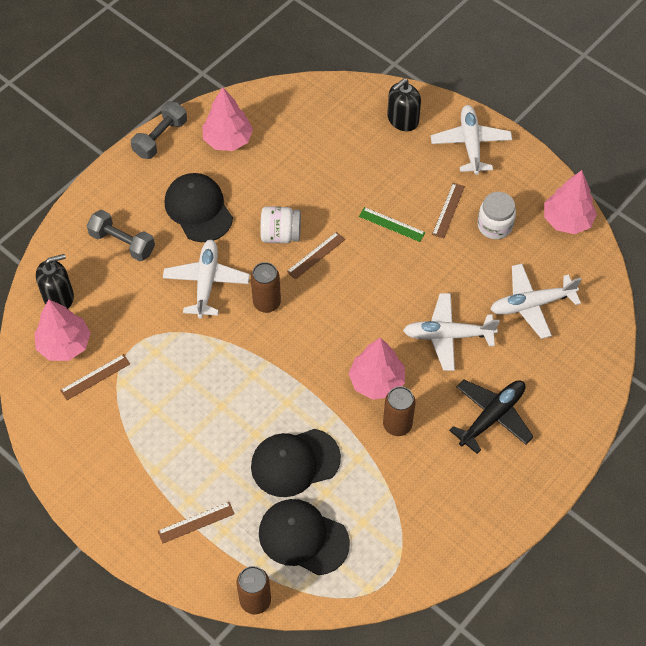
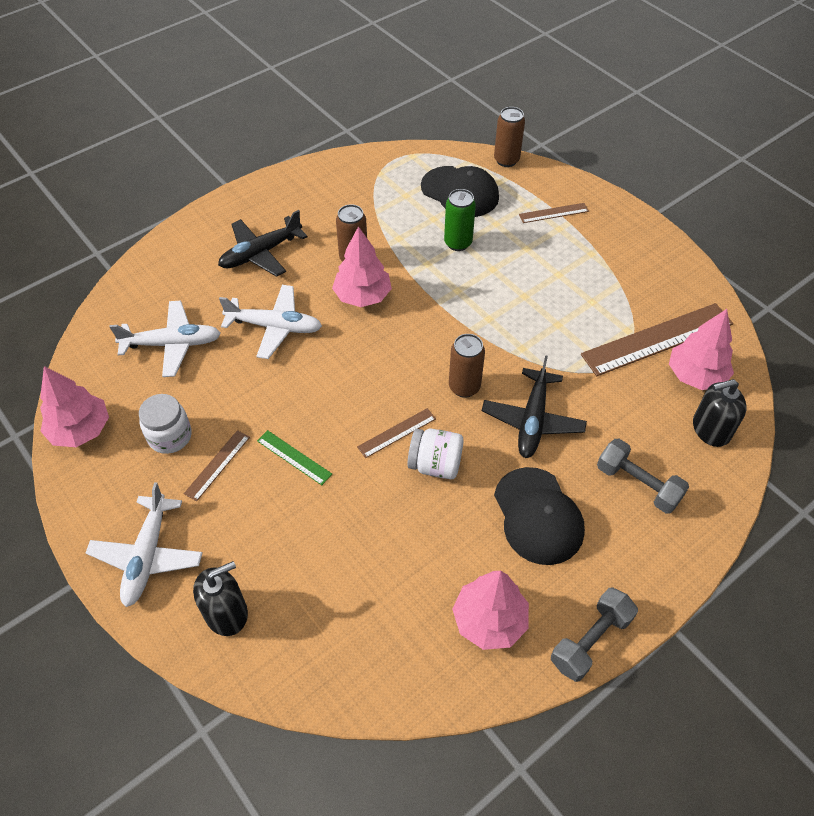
camera: 170 degrees left, 5 degrees down
brown ruler [60,354,130,400] -> brown ruler [581,303,733,376], size x2.07
white plane [163,240,250,319] -> black plane [482,355,587,458]
black cap [251,429,341,497] -> green can [444,189,476,251]

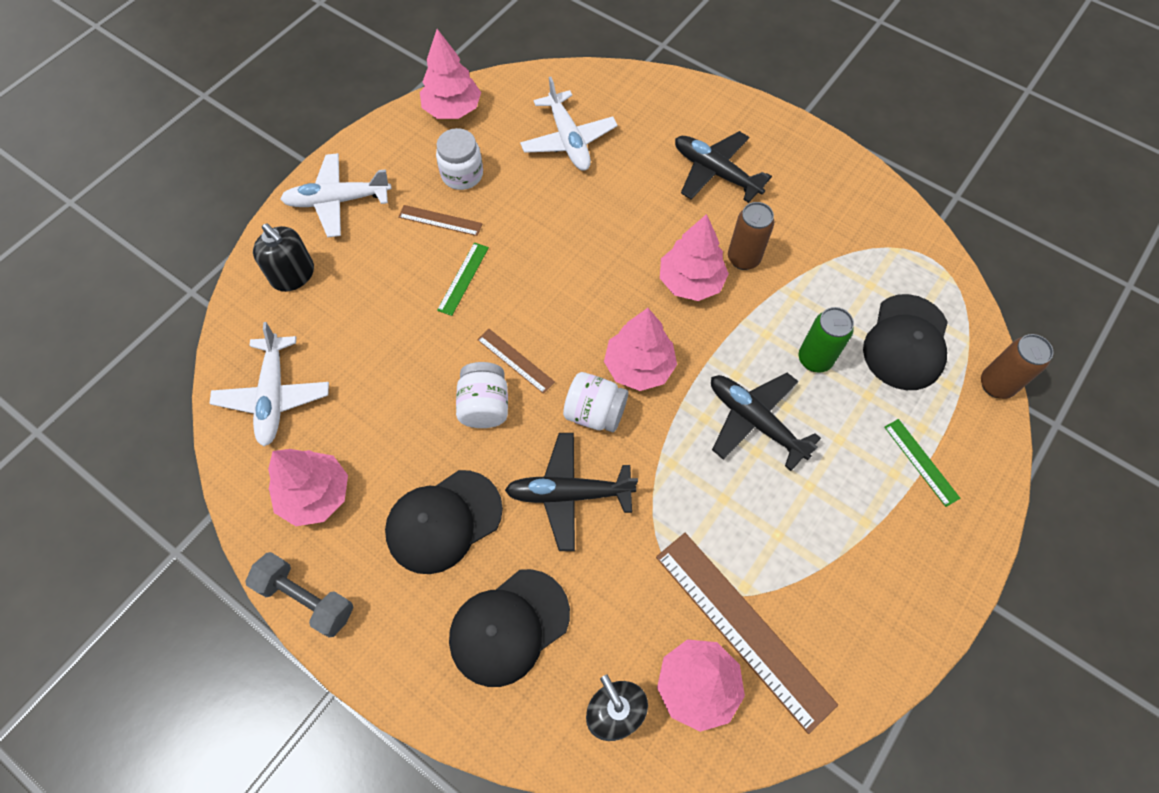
camera: 75 degrees right, 10 degrees up
white plane [219,285,322,359] -> white plane moved to [209,322,329,446]
brown can [449,334,485,398] -> white jar [563,372,628,432]
brown ruler [519,203,589,223] -> green ruler [884,419,960,507]
grey dumbbell [597,439,689,514] -> black cap [449,569,570,687]
none -> pink tree [604,308,677,391]
none -> black plane [711,373,821,471]

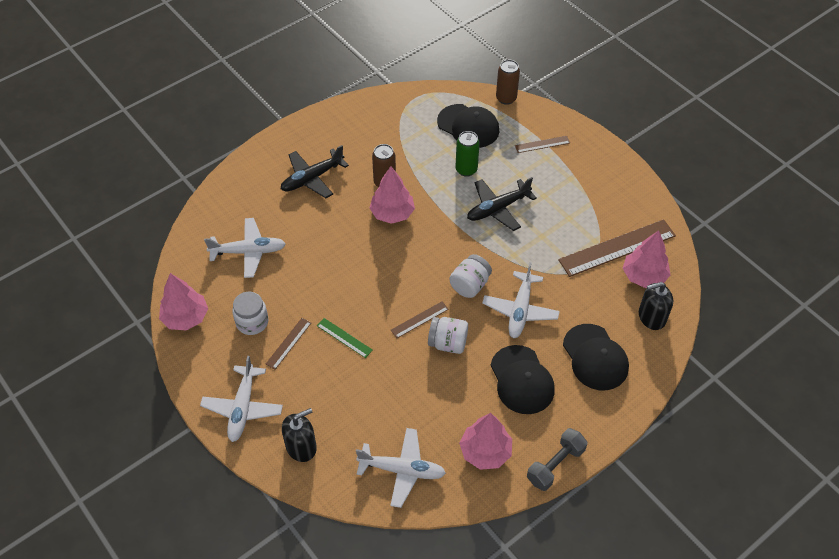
camera: 75 degrees left, 10 degrees down
black plane [505,433,638,551] -> white plane [482,262,560,338]
pink tree [604,308,677,391] -> none
green ruler [884,419,960,507] -> brown ruler [515,136,570,153]

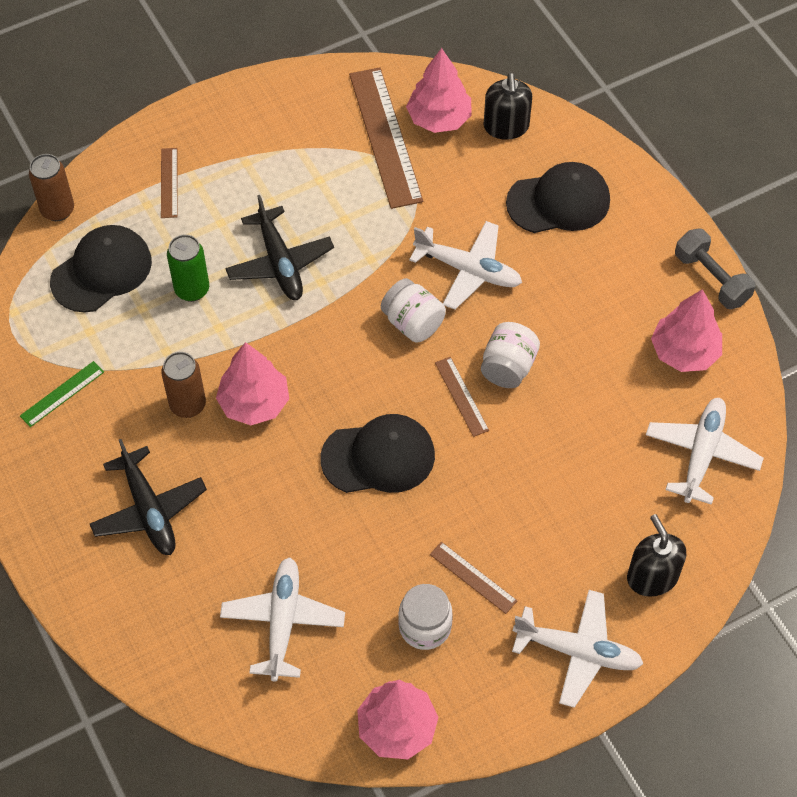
camera: 80 degrees left, 5 degrees up
green ruler [317,318,373,358] -> green ruler moved to [20,361,104,427]
black cap [491,345,555,414] -> black cap moved to [320,414,435,493]

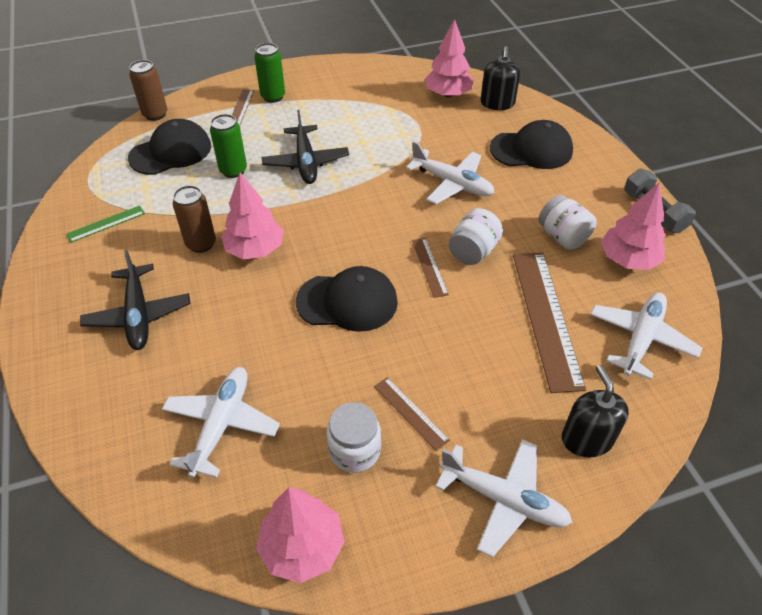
camera: 10 degrees right, 10 degrees down
brown ruler [349,67,423,209] -> brown ruler moved to [513,252,586,393]
white jar [381,278,446,342] -> white jar moved to [539,195,597,250]
none -> green can [254,43,285,103]

